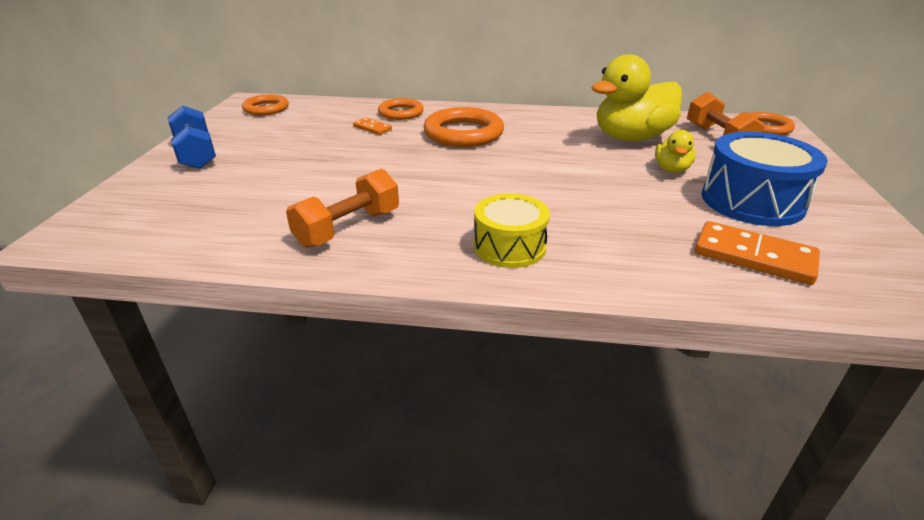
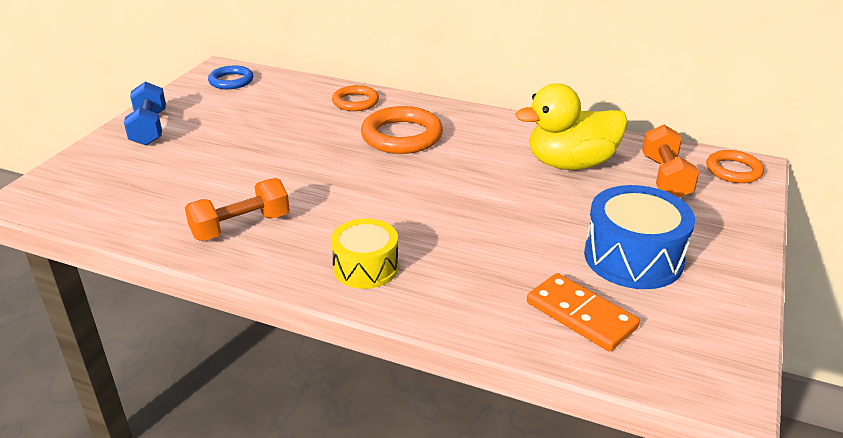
camera: 15 degrees right, 0 degrees up
orange ring [242,94,289,115] -> blue ring [208,66,253,89]
orange domino [353,118,392,135] -> none
yellow duck [655,130,696,173] -> none

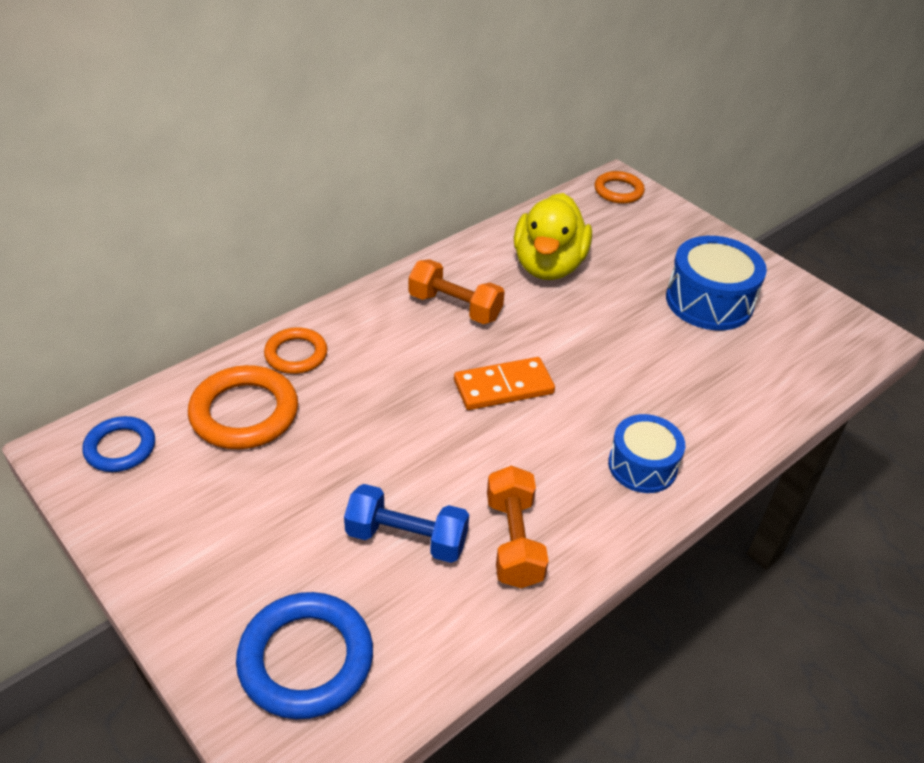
camera: 65 degrees left, 10 degrees up
blue dumbbell [124,82,166,146] -> blue dumbbell moved to [344,484,469,563]
yellow drum [331,219,399,289] -> blue drum [608,414,685,493]
orange ring [361,106,443,154] -> orange ring moved to [188,365,298,449]
orange domino [527,273,640,352] -> orange domino moved to [454,357,555,410]
orange dumbbell [642,125,699,198] -> orange dumbbell moved to [409,259,505,324]
none -> blue ring [236,592,373,719]

